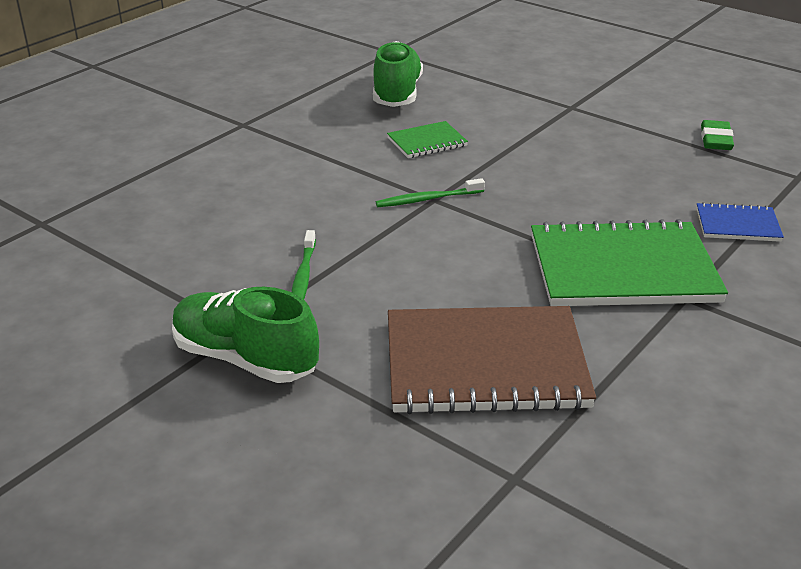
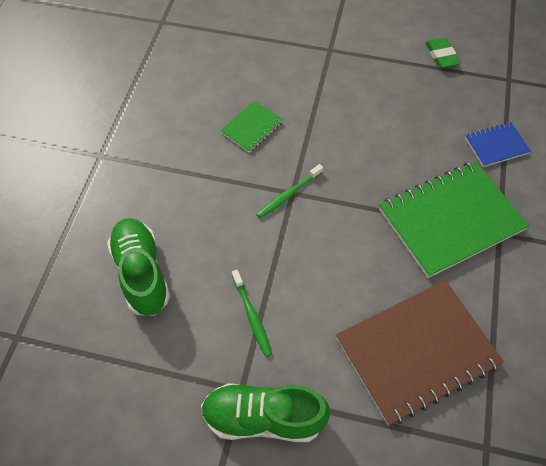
camera: 25 degrees left, 25 degrees up
green shoe [373,41,423,107] -> green shoe moved to [107,218,170,316]

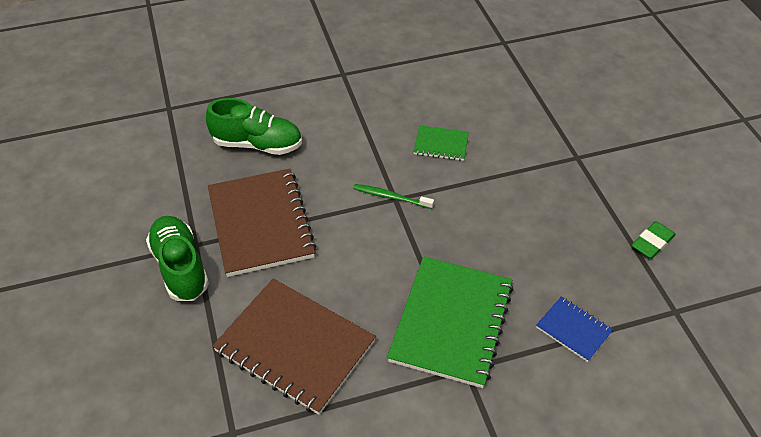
camera: 60 degrees right, 10 degrees down
green shoe [107,218,170,316] -> green shoe turned 60 degrees clockwise [206,98,302,155]
green toothbrush [232,270,272,357] -> brown notebook [208,169,316,277]
green notebook [379,161,529,278] -> green notebook turned 75 degrees clockwise [387,256,514,388]

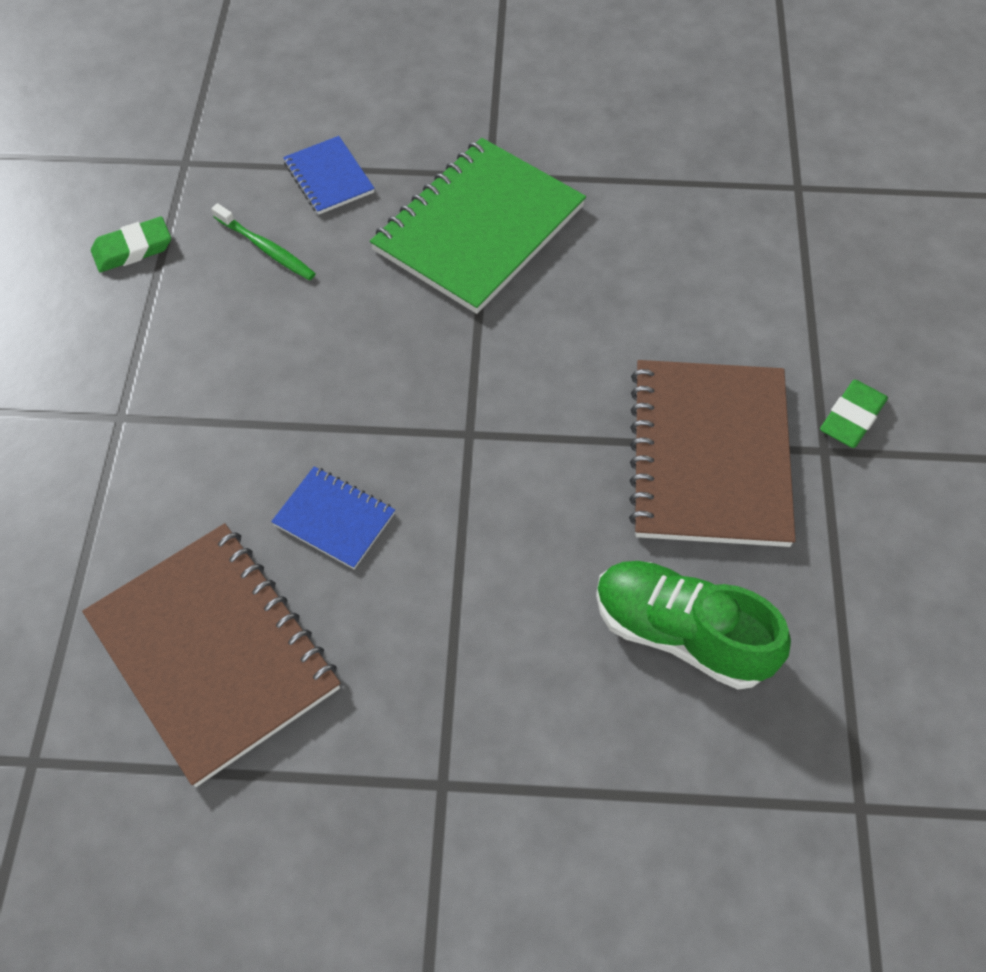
camera: 160 degrees left, 10 degrees up
green shoe [146,216,209,301] -> green eraser [820,380,888,448]
brown notebook [212,279,376,415] -> brown notebook moved to [82,523,341,787]
green toothbrush [353,184,434,209] -> green toothbrush moved to [211,203,316,280]
green notebook [413,125,469,161] -> blue notebook [271,466,395,569]

